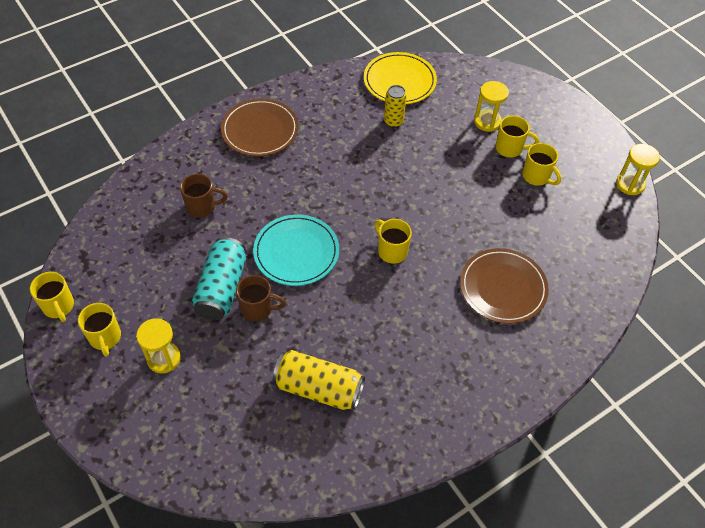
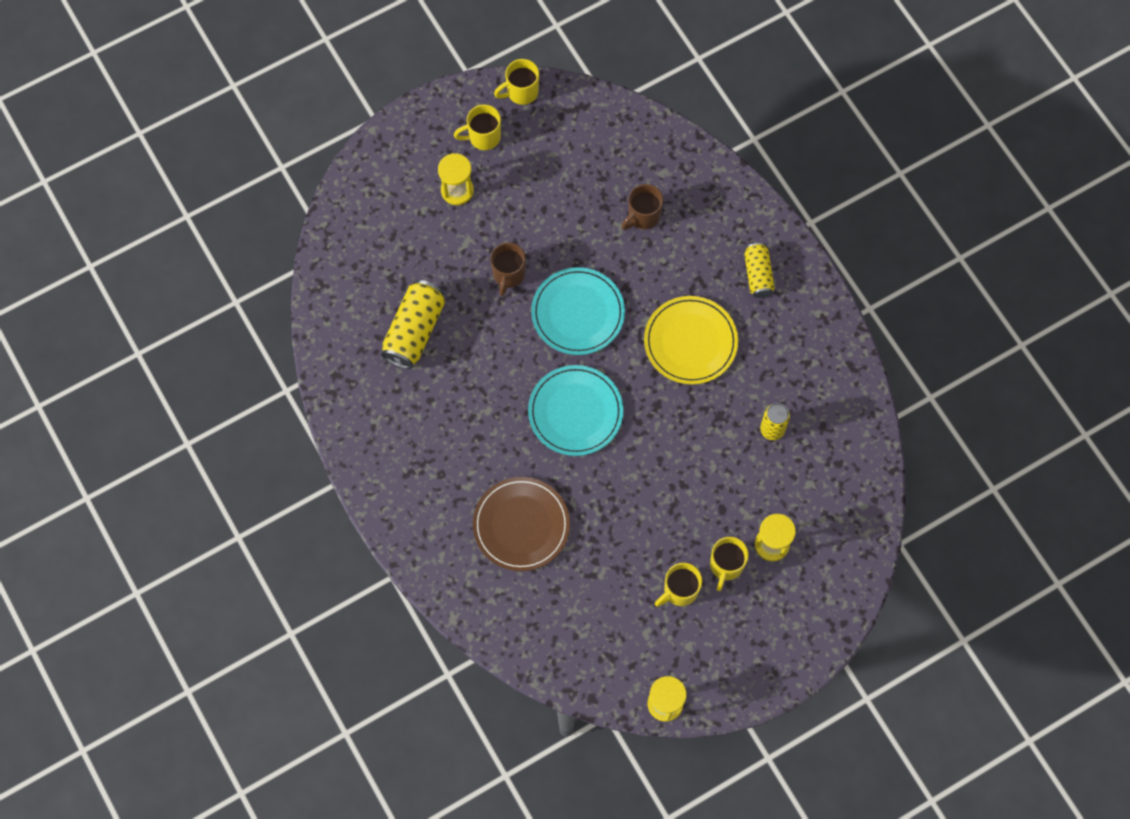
camera: 95 degrees right, 15 degrees up
brown mug [180,174,228,218] -> brown mug turned 45 degrees clockwise [622,184,663,230]
turquoise can [192,237,246,320] -> none
brown plate [221,99,299,157] -> yellow can [744,243,775,298]
yellow plate [364,52,437,104] -> yellow plate moved to [644,296,738,384]
yellow mug [375,219,412,264] -> turquoise plate [528,365,623,456]

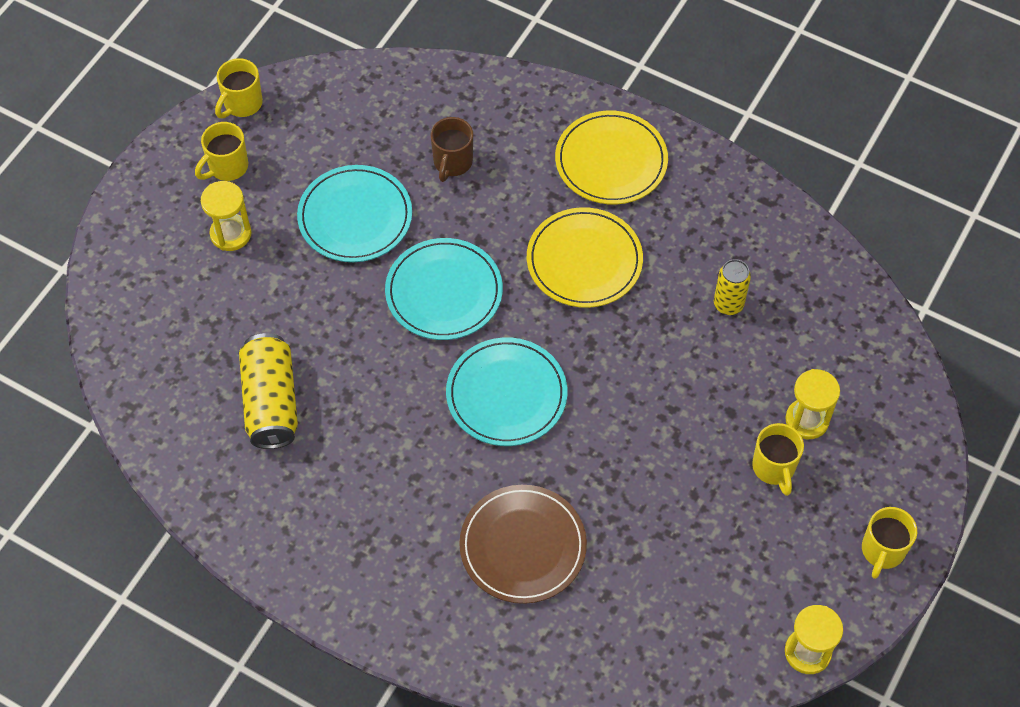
camera: 30 degrees left, 10 degrees down
brown mug [490,242,526,296] -> none
yellow mug [655,563,702,607] -> yellow mug moved to [862,507,917,579]
yellow can [744,243,775,298] -> yellow plate [555,111,668,205]
none -> turquoise plate [297,165,412,262]

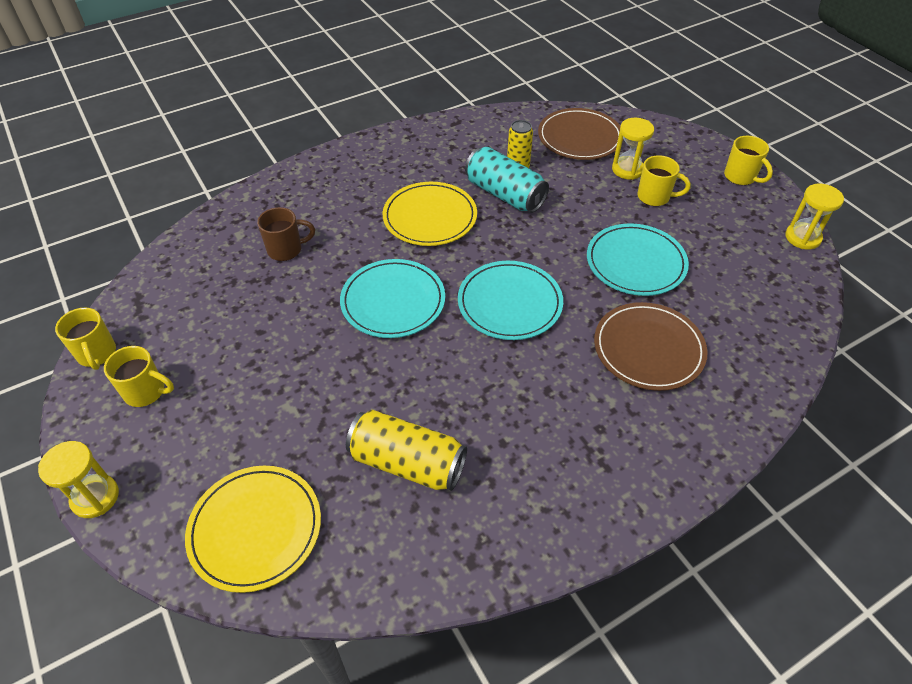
camera: 60 degrees left, 10 degrees down
yellow mug [195,122,248,181] -> yellow mug turned 60 degrees counterclockwise [104,346,174,407]
yellow hourglass [201,181,251,251] -> yellow hourglass moved to [38,441,119,518]
turquoise plate [297,165,412,262] -> turquoise plate moved to [587,223,689,296]
brown mug [431,117,473,182] -> brown mug turned 60 degrees counterclockwise [257,207,315,261]
yellow plate [555,111,668,205] -> yellow plate moved to [185,466,321,593]
none -> turquoise can [465,147,549,213]
none -> brown plate [538,108,623,160]

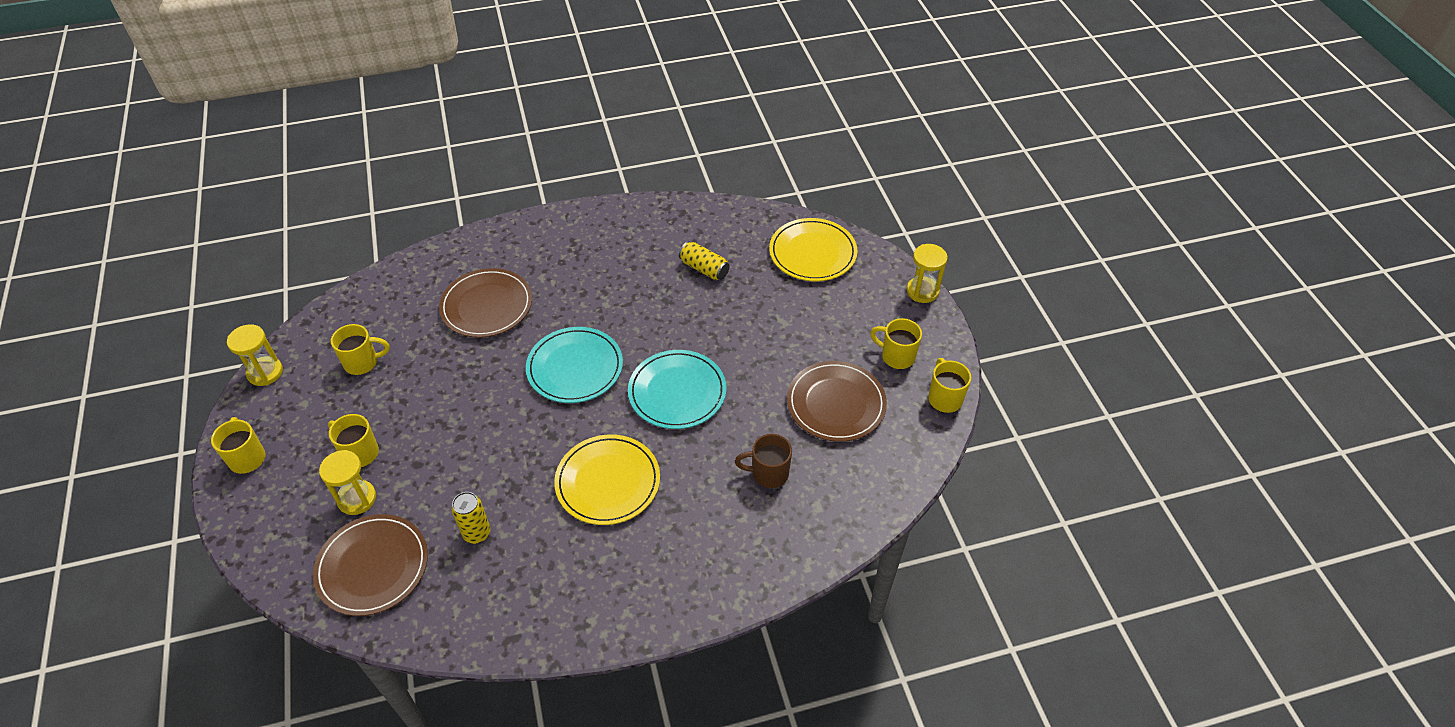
camera: 165 degrees left, 0 degrees up
yellow can [346,410,467,491] -> yellow can [679,241,730,280], size x0.62
turquoise can [465,147,549,213] -> none
turquoise plate [587,223,689,296] -> none
none -> yellow mug [331,324,390,375]
none -> brown plate [787,361,887,442]

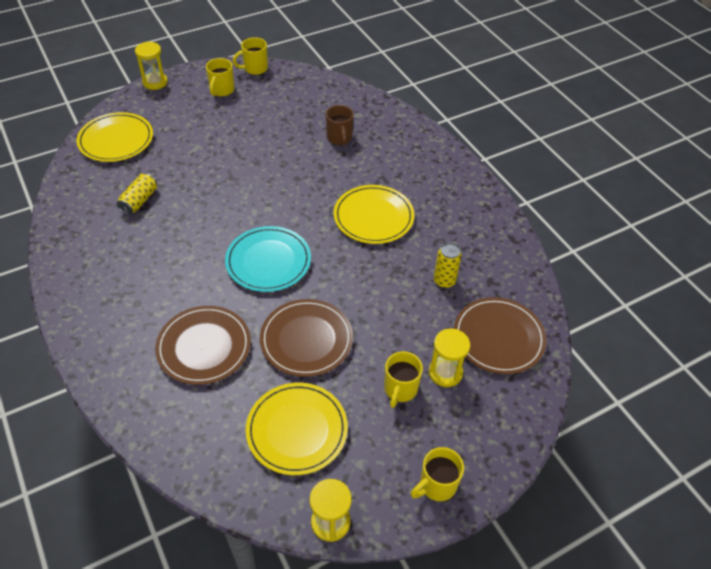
camera: 105 degrees left, 0 degrees up
yellow mug [331,324,390,375] -> yellow plate [246,383,348,475]
turquoise plate [628,350,726,429] -> none
brown plate [787,361,887,442] -> brown plate moved to [260,299,353,377]

